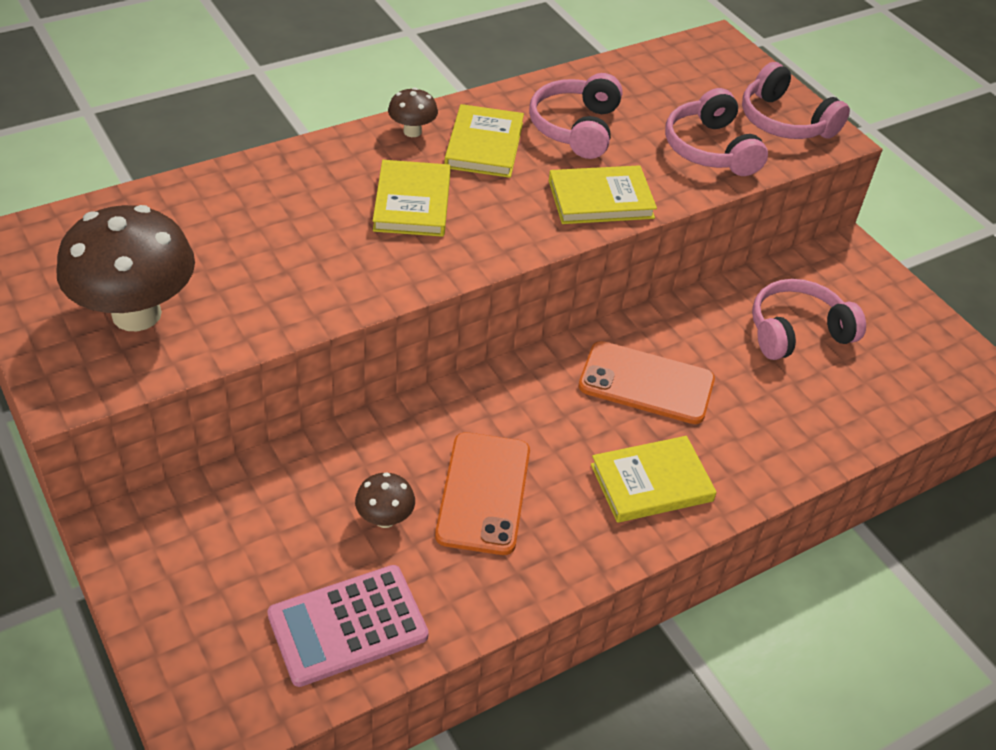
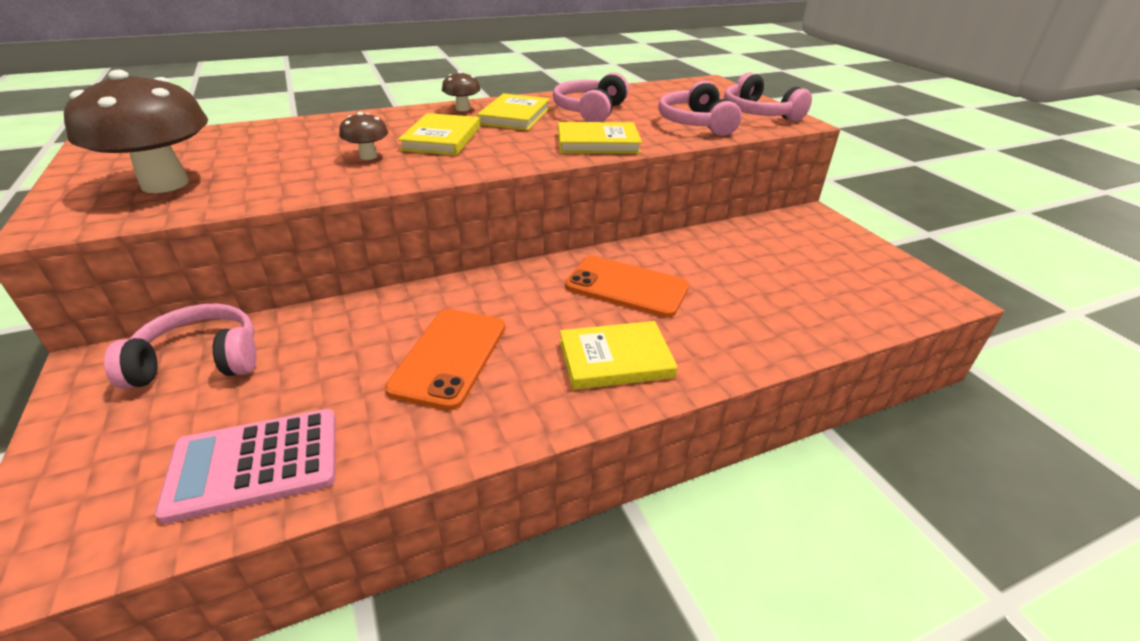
camera: 10 degrees right, 10 degrees down
brown mushroom [355,472,415,528] -> brown mushroom moved to [339,112,388,160]
pink headphones [752,279,866,360] -> pink headphones moved to [104,304,257,389]

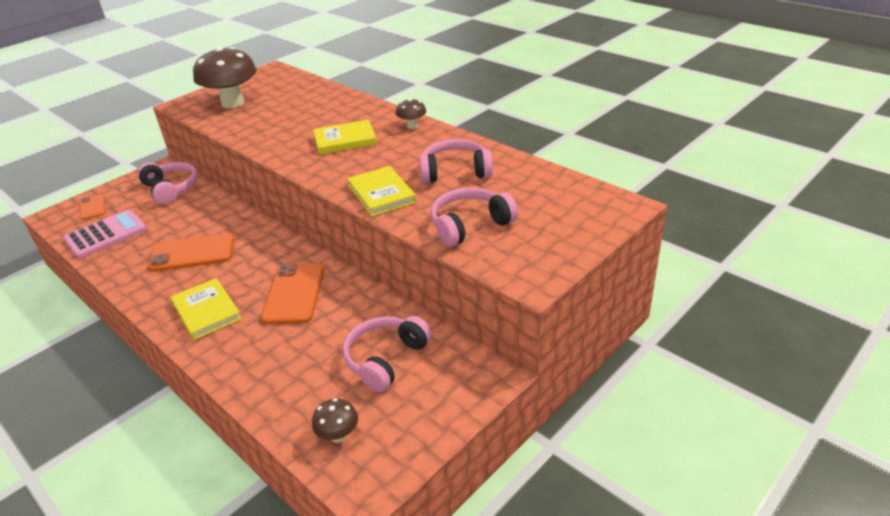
camera: 70 degrees right, 0 degrees up
pink calculator [155,409,336,524] -> pink calculator turned 90 degrees clockwise [63,209,147,258]
brown mushroom [339,112,388,160] -> brown mushroom moved to [312,398,358,443]
yellow book [477,93,550,131] -> none
pink headphones [724,73,812,122] -> pink headphones moved to [343,316,432,392]
none -> orange phone [80,194,106,220]

